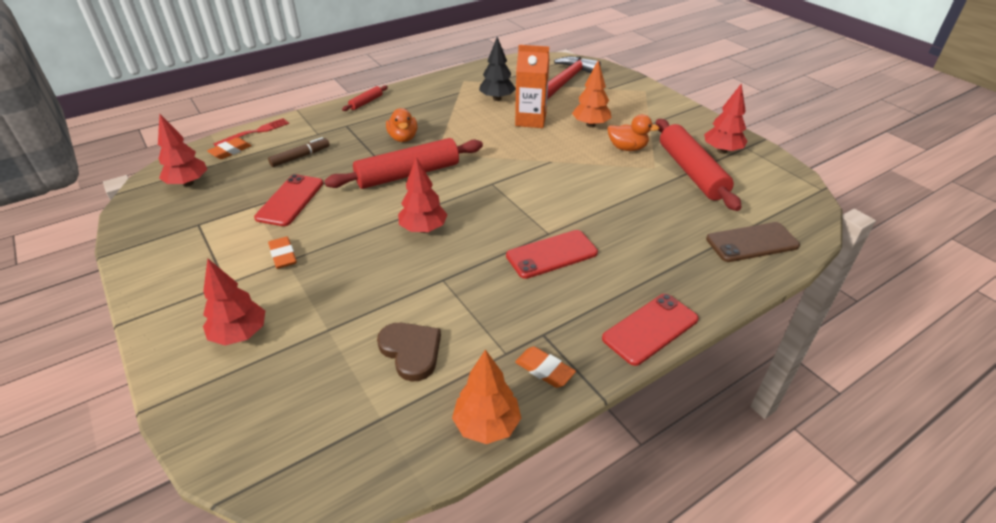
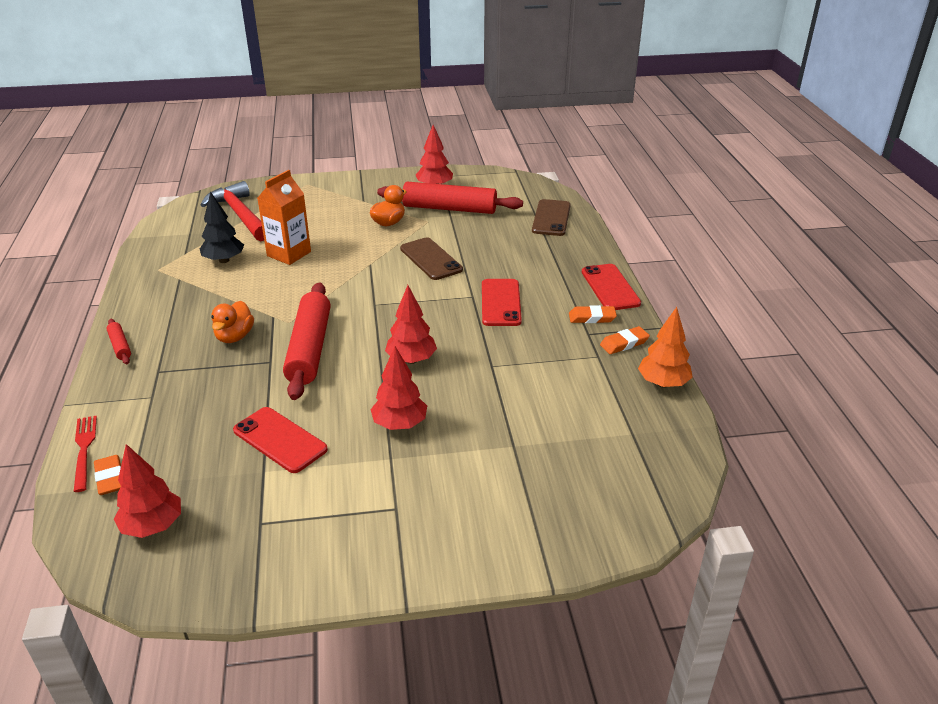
camera: 65 degrees left, 5 degrees down
red tree [203,259,265,346] -> red tree moved to [370,346,427,430]
brown marker [268,137,330,167] -> none
orange eraser [268,236,297,269] -> orange eraser moved to [569,305,617,323]
brown heart [377,323,441,382] -> none
orange duck [386,108,418,142] -> orange duck turned 90 degrees clockwise [211,301,254,343]
orange tree [572,60,612,128] -> none
none -> brown phone [400,237,463,280]

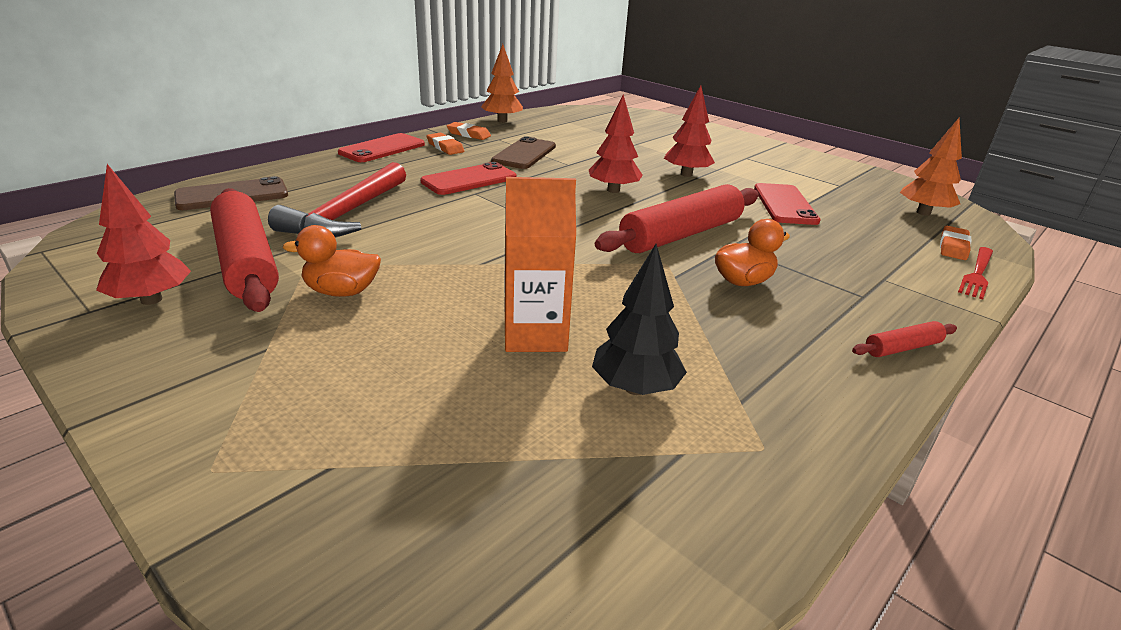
camera: 130 degrees left, 5 degrees down
red rolling pin [106,319,131,364] -> red rolling pin turned 45 degrees clockwise [852,321,957,357]
red tree [114,444,181,538] -> orange tree [900,118,962,216]
red hammer [201,181,264,241] -> red hammer moved to [268,162,406,237]
brown phone [400,237,463,280] -> brown phone moved to [491,136,556,169]

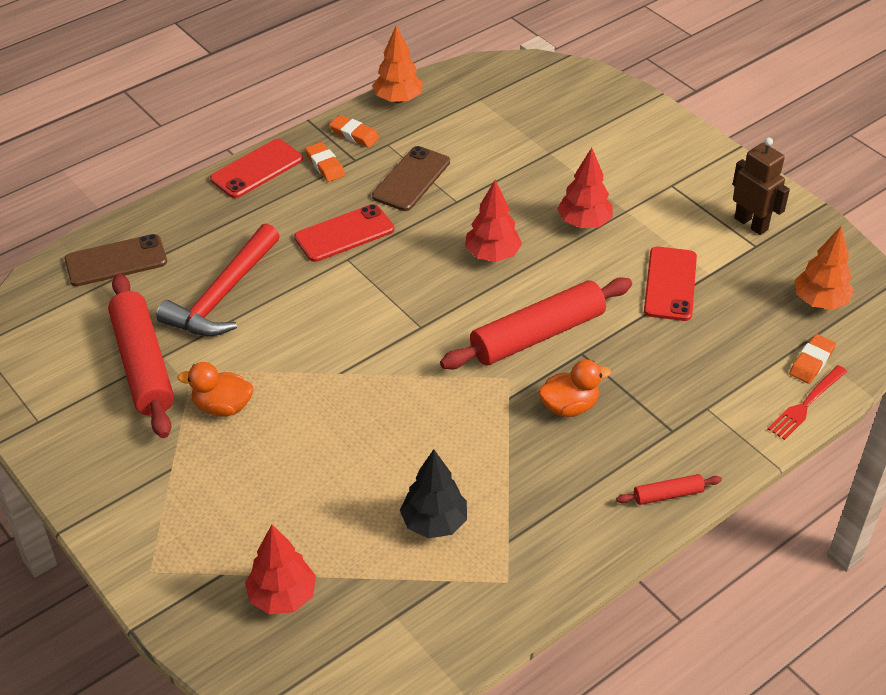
camera: 10 degrees right, 15 degrees up
red tree [96,164,191,305] -> red tree moved to [245,525,316,614]
orange carton [504,177,576,352] -> none
none -> brown robot [732,137,790,235]

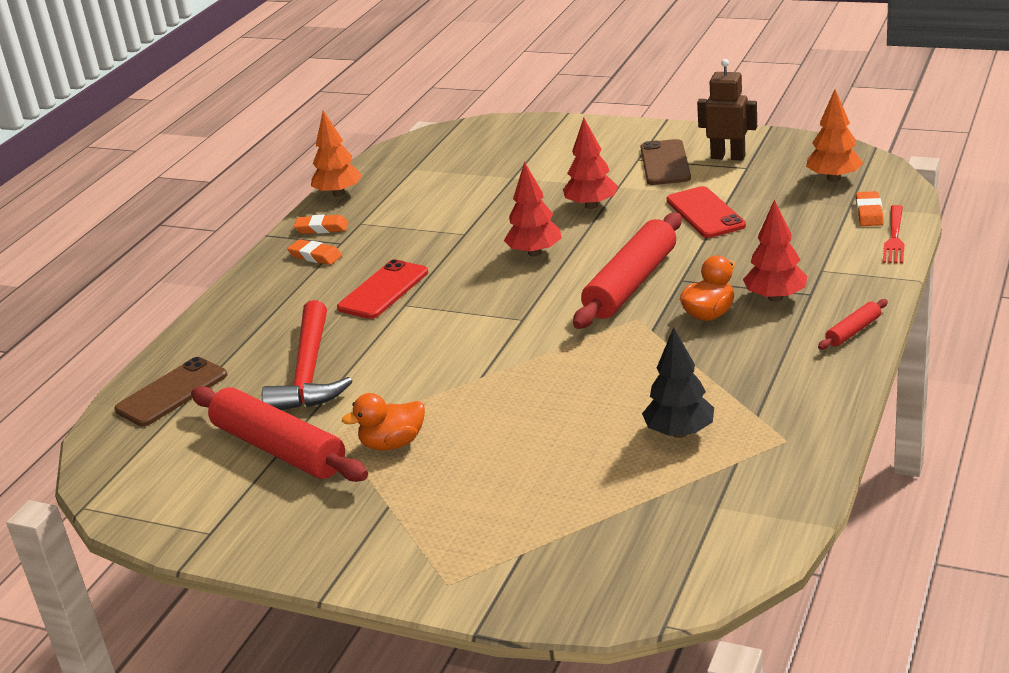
camera: 25 degrees left, 15 degrees down
red phone [210,139,303,198] -> none
red tree [245,525,316,614] -> red tree moved to [743,200,807,302]
brown phone [372,146,450,211] -> brown phone moved to [640,139,691,185]

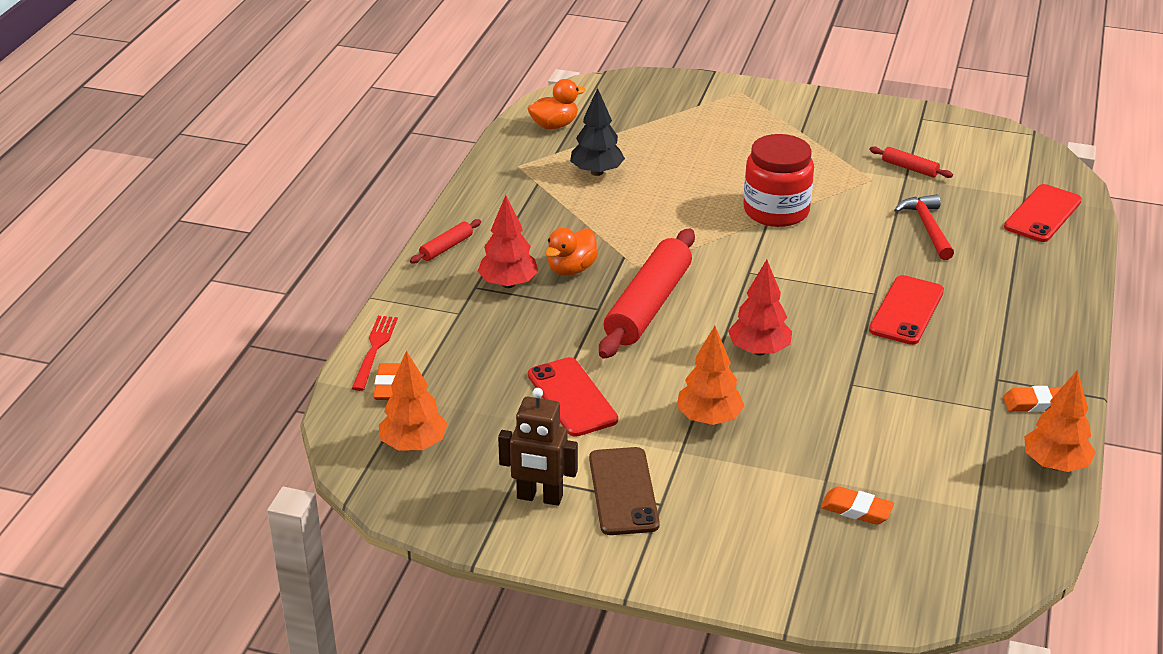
camera: 170 degrees right, 5 degrees up
brown phone [115,357,227,426] -> red phone [1004,184,1082,242]
red rolling pin [191,386,368,482] -> red rolling pin [869,146,953,178], size x0.45
red hammer [262,300,352,410] -> red hammer [894,194,954,260], size x0.65
orange eraser [287,239,342,265] -> orange eraser moved to [821,486,894,525]
orange duck [342,393,425,450] -> orange duck moved to [528,79,585,129]
red tree [563,118,618,209] -> orange tree [677,326,744,425]
none -> red jar [743,134,814,227]

